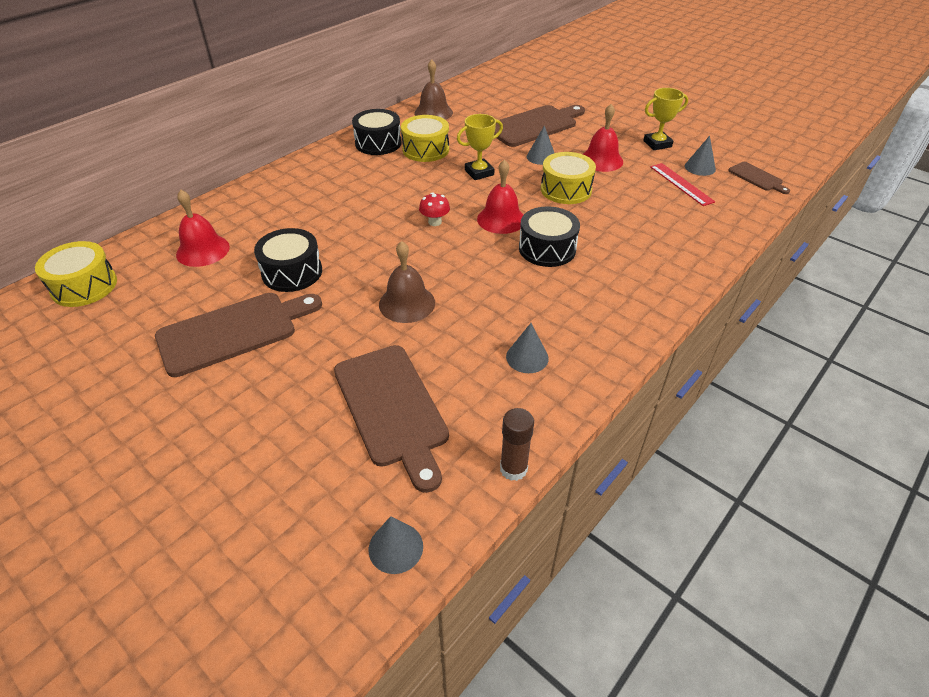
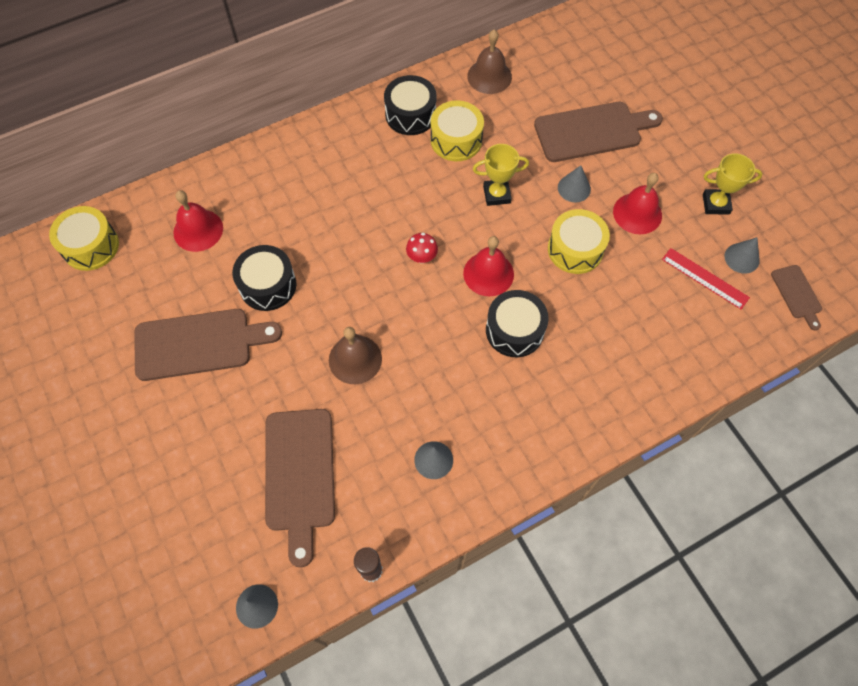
camera: 20 degrees right, 20 degrees up
red ruler [650,163,715,206] -> red ruler turned 45 degrees counterclockwise [662,248,750,310]

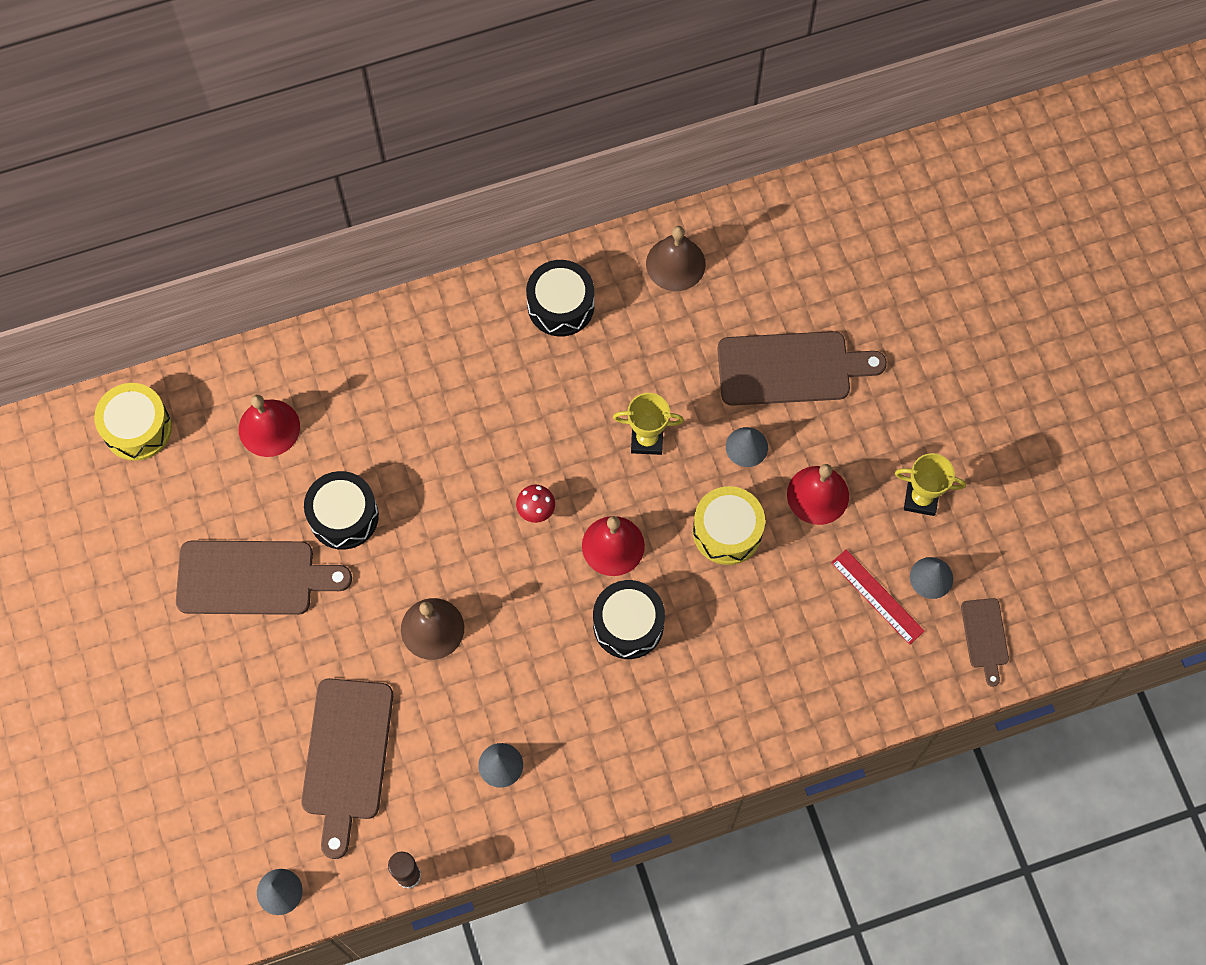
camera: 10 degrees right, 5 degrees up
yellow drum [430,100,484,161] -> none

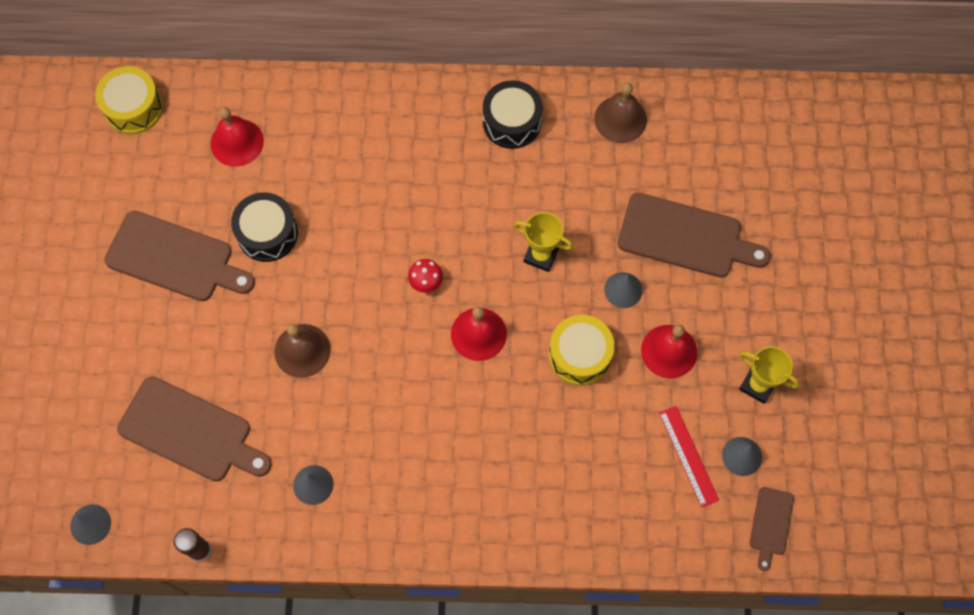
camera: 20 degrees right, 0 degrees up
brown cutting board [301,678,393,859] -> brown cutting board turned 90 degrees counterclockwise [117,376,272,481]
black drum [593,580,665,659] -> none

